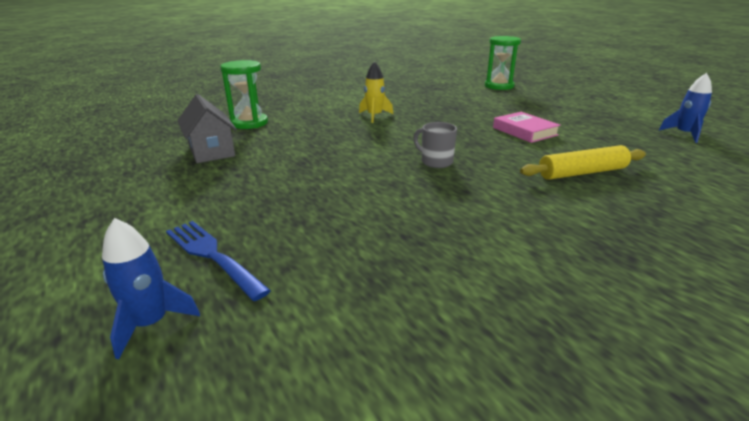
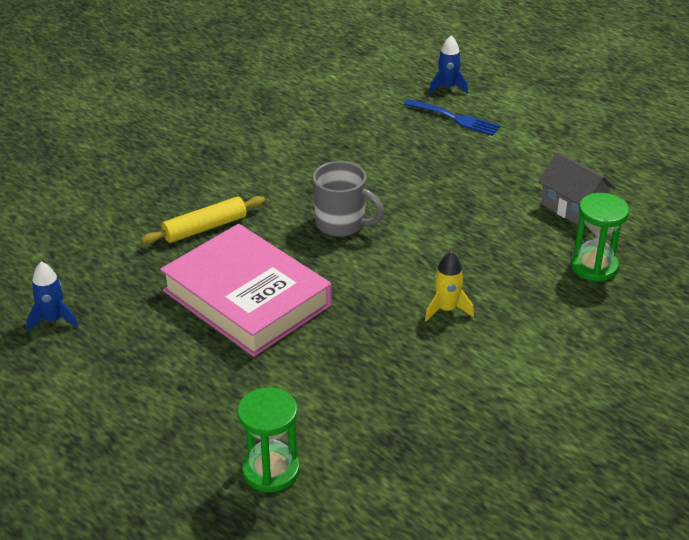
camera: 165 degrees right, 10 degrees up
grey mug [413,122,457,168] -> grey mug [313,161,384,237], size x1.59
pink book [493,112,561,143] -> pink book [160,224,332,357], size x2.17

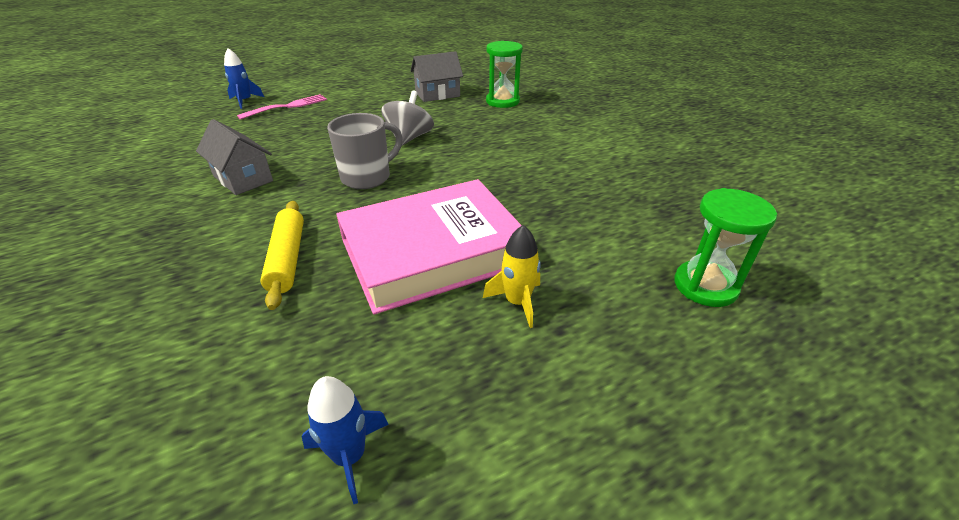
camera: 70 degrees left, 0 degrees up
blue fork [404,99,501,136] -> pink fork [237,94,327,120]
yellow rocket [425,252,474,322] -> yellow rocket moved to [483,225,541,328]
none -> grey house [196,119,273,195]
none -> grey spinning top [381,90,434,146]

